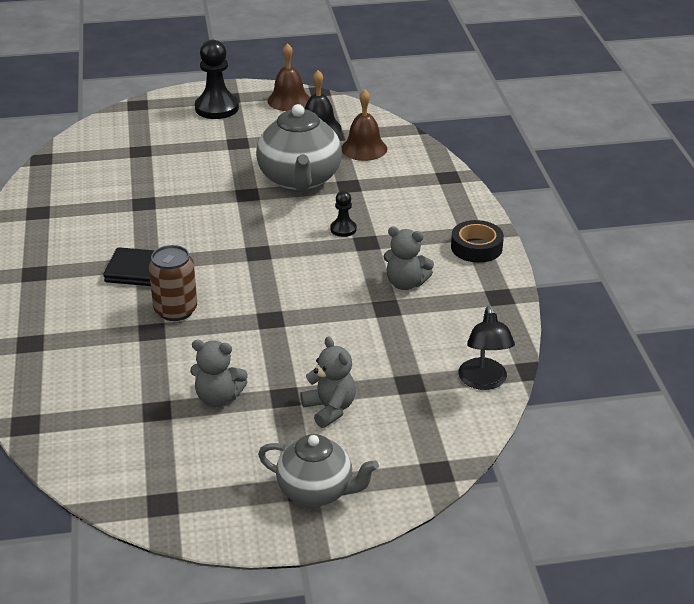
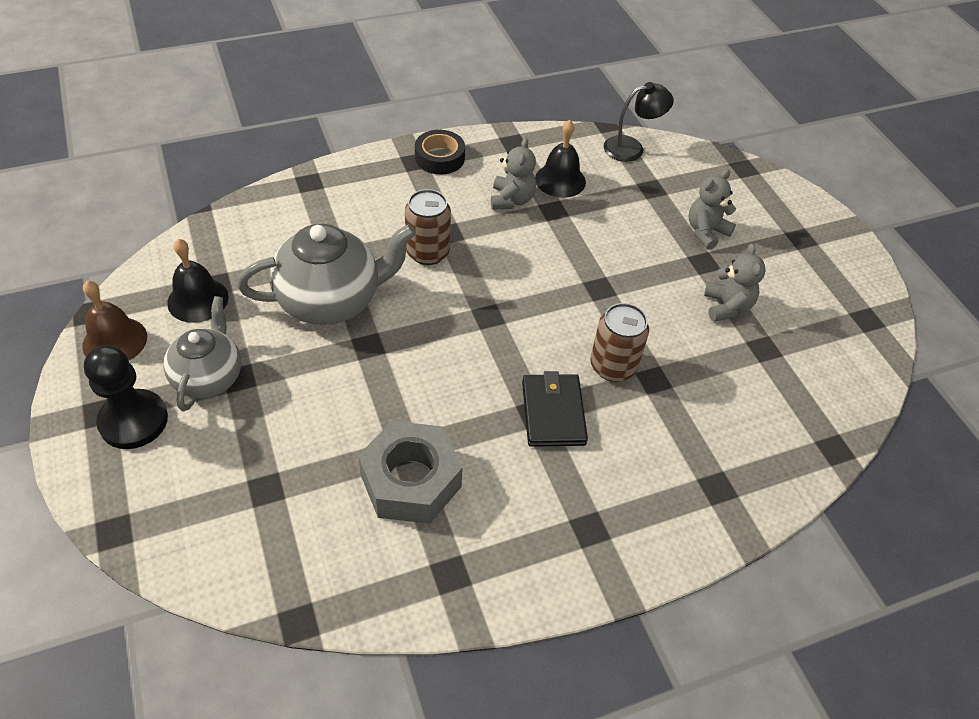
camera: 105 degrees left, 15 degrees up
grey teapot [258,434,379,507] -> grey teapot moved to [163,296,241,411]
black pawn [330,191,357,237] -> brown can [405,189,451,265]
brown bell [342,89,387,161] -> none
none -> grey nut [358,421,463,524]
none -> black bell [535,120,586,198]

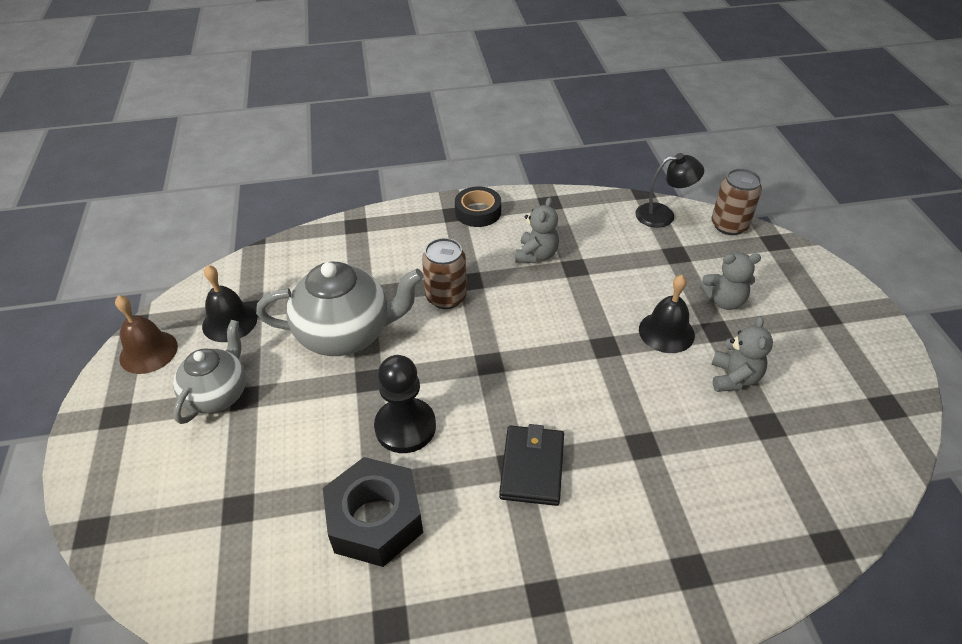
camera: 15 degrees right, 5 degrees down
black pawn [84,345,168,449] -> black pawn moved to [374,355,436,453]
grey nut [358,421,463,524] -> black nut [323,457,423,567]
black bell [535,120,586,198] -> black bell moved to [639,275,695,353]
brown can [590,303,649,382] -> brown can moved to [711,168,762,235]
grey teddy bear [689,169,736,250] -> grey teddy bear turned 150 degrees counterclockwise [700,252,761,310]

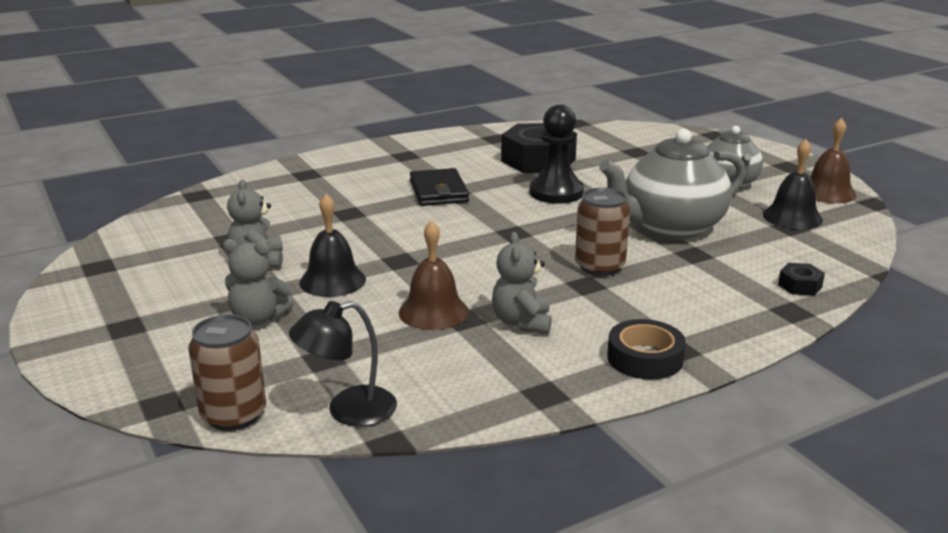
camera: 160 degrees right, 20 degrees down
grey teddy bear [700,252,761,310] -> grey teddy bear turned 150 degrees counterclockwise [223,239,294,326]
none -> brown bell [399,220,469,330]
none -> black nut [778,263,825,296]

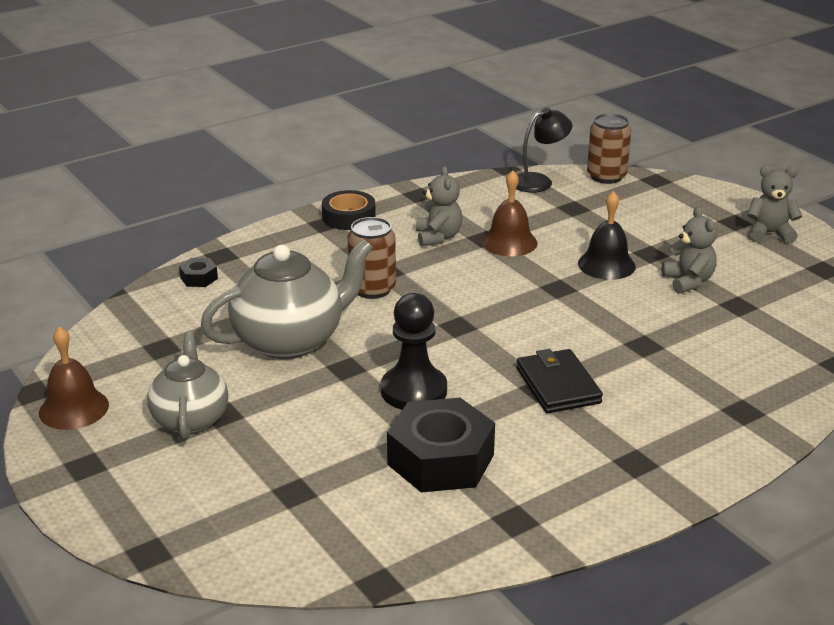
camera: 175 degrees right, 5 degrees up
grey teddy bear [223,239,294,326] -> grey teddy bear moved to [747,166,802,243]
black bell [763,139,823,230] -> none

